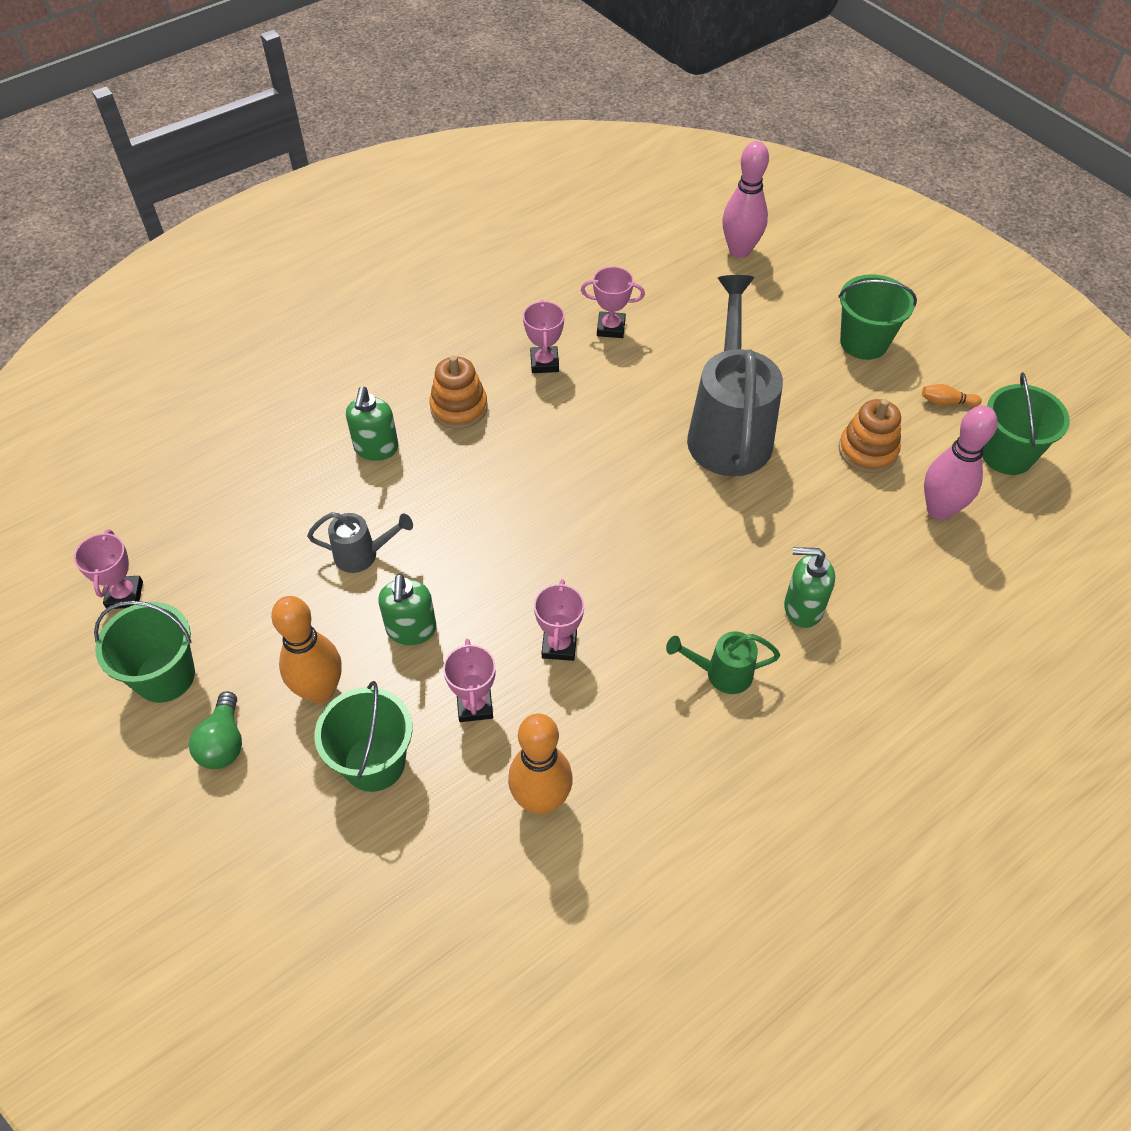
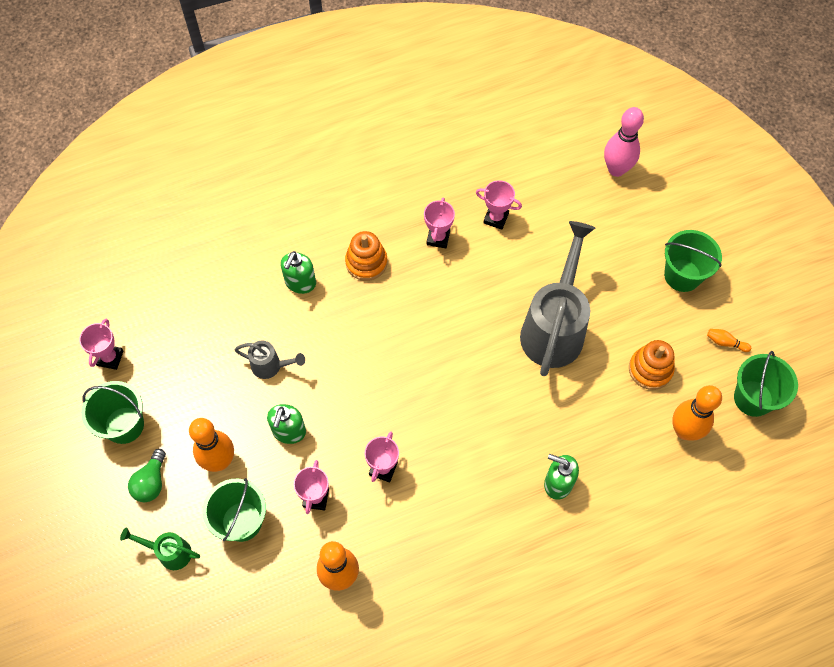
camera: 15 degrees right, 10 degrees up
green watering can [666,631,780,694] -> green watering can moved to [120,527,200,570]
pink bowling pin [924,405,998,520] -> orange bowling pin [672,385,722,441]

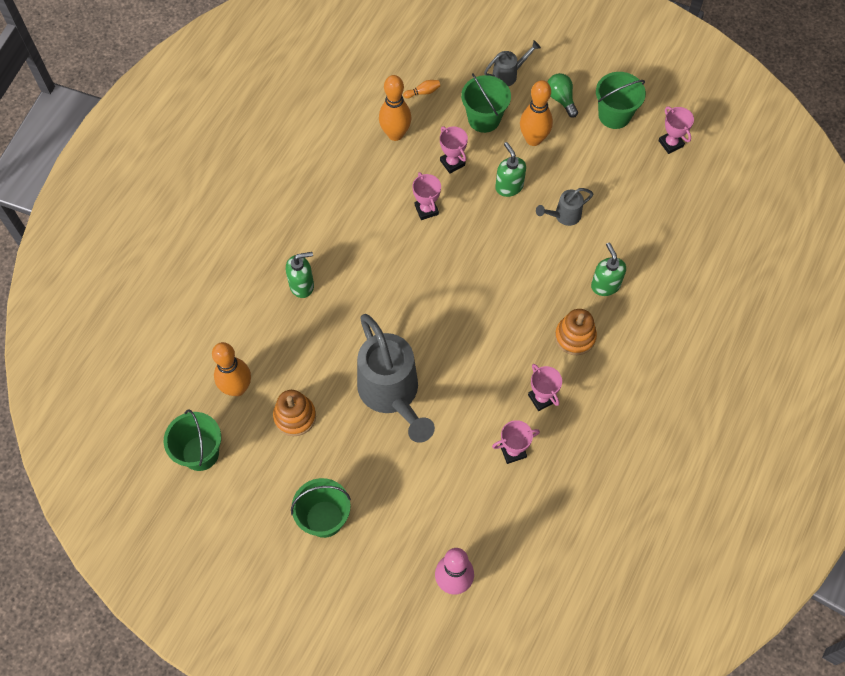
camera: 140 degrees right, 0 degrees up
green watering can [120,527,200,570] -> grey watering can [484,40,541,86]
orange bowling pin [707,329,751,352] -> orange bowling pin moved to [403,80,440,99]

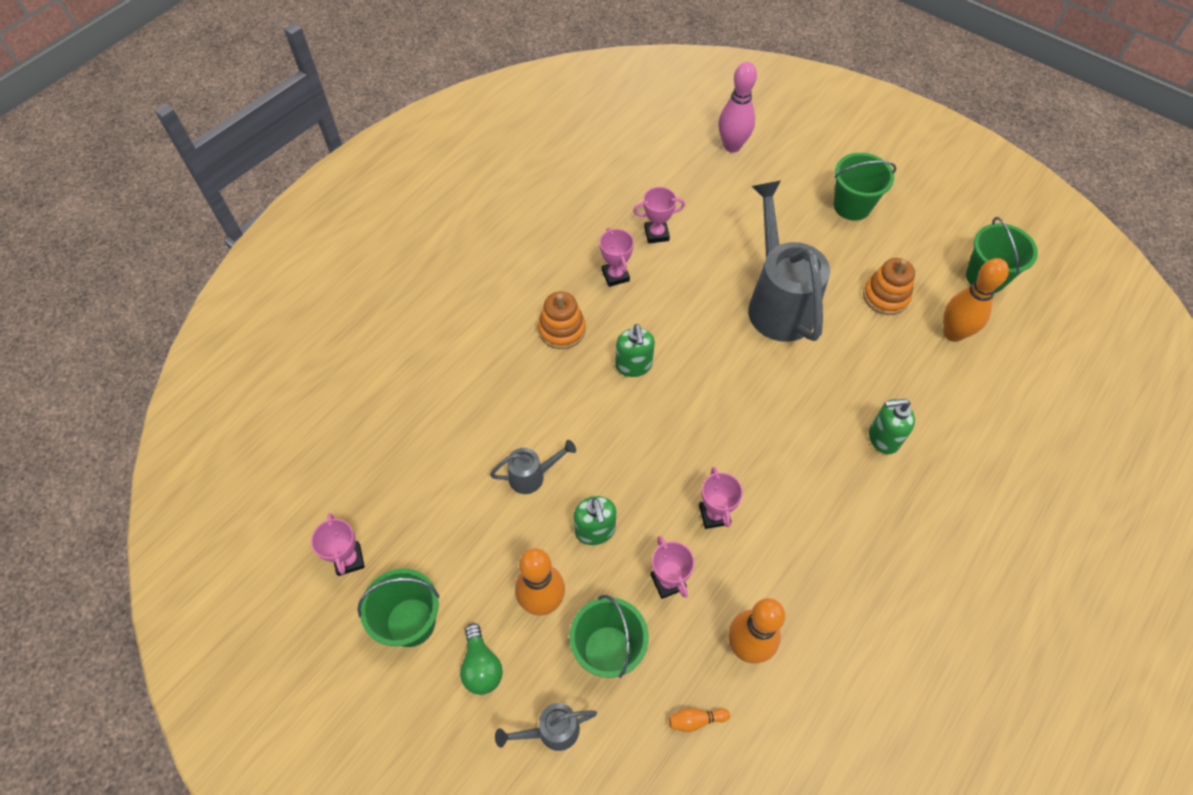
camera: 170 degrees left, 5 degrees down
green soap dispenser [591,242,626,296] -> green soap dispenser moved to [615,324,655,377]

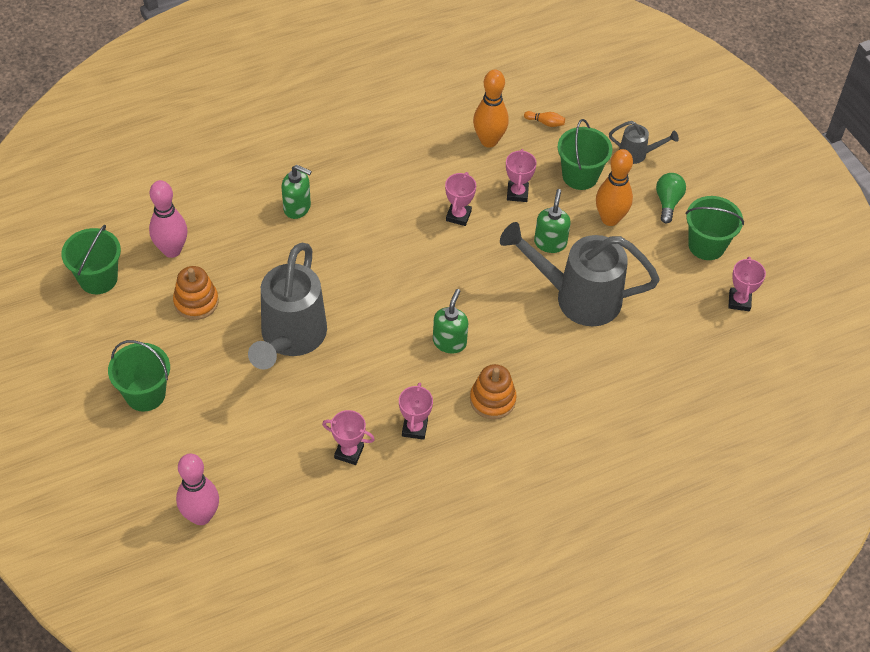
camera: 155 degrees left, 5 degrees down
grey watering can [490,440,576,494] -> grey watering can [500,222,660,326], size x2.17
orange bowling pin [943,258,1009,342] -> pink bowling pin [149,180,187,258]

